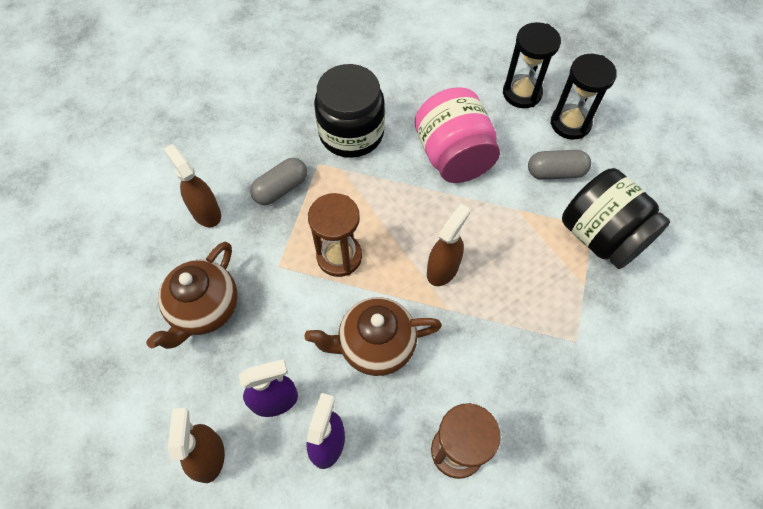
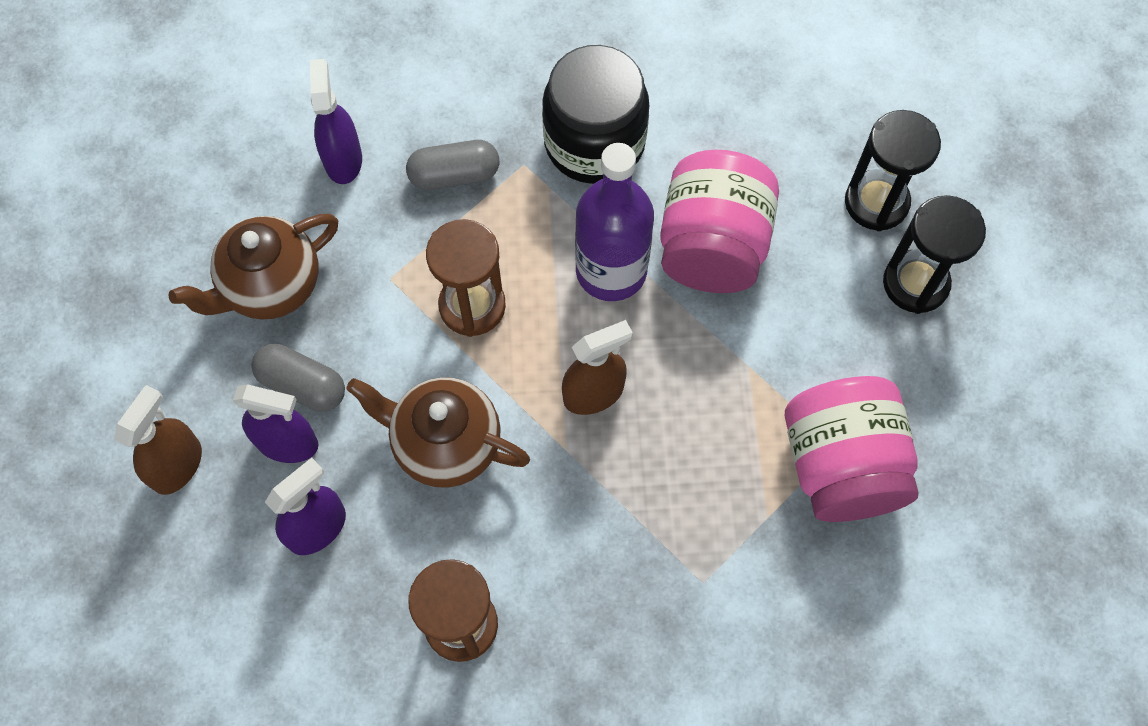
camera: 30 degrees right, 5 degrees up
brown spray bottle [164,144,221,227] -> purple spray bottle [310,59,362,184]
grey capsule [528,150,591,180] -> grey capsule moved to [251,344,345,412]
black jar [562,168,670,269] -> pink jar [785,376,918,522]
none -> purple bottle [575,143,654,301]

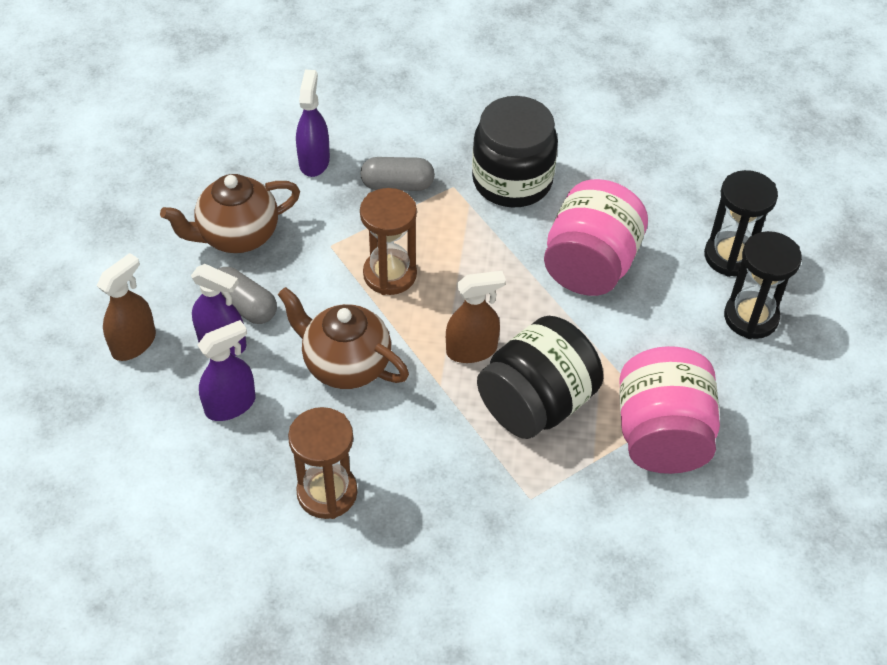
camera: 10 degrees right, 15 degrees down
purple bottle [575,143,654,301] -> none
none -> black jar [477,316,603,439]

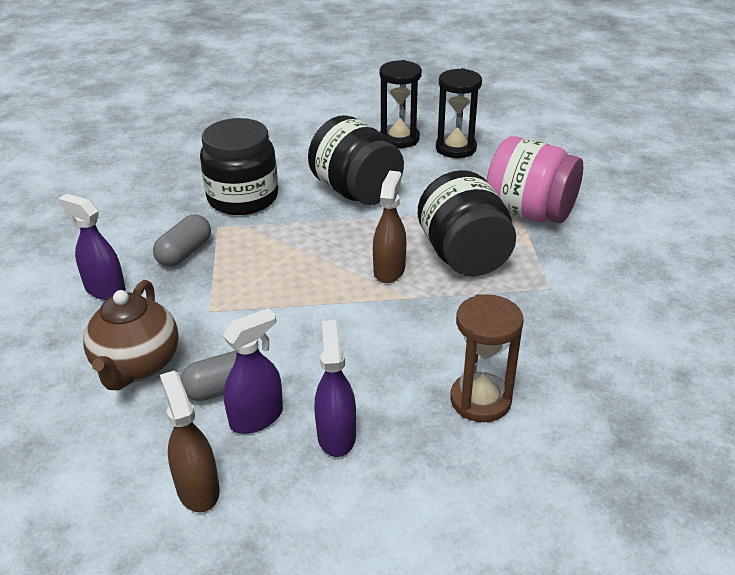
camera: 60 degrees left, 15 degrees down
brown teapot [278,287,409,389] -> none
brown hourglass [360,188,417,295] -> none
pink jar [544,179,648,296] -> black jar [308,115,404,205]

